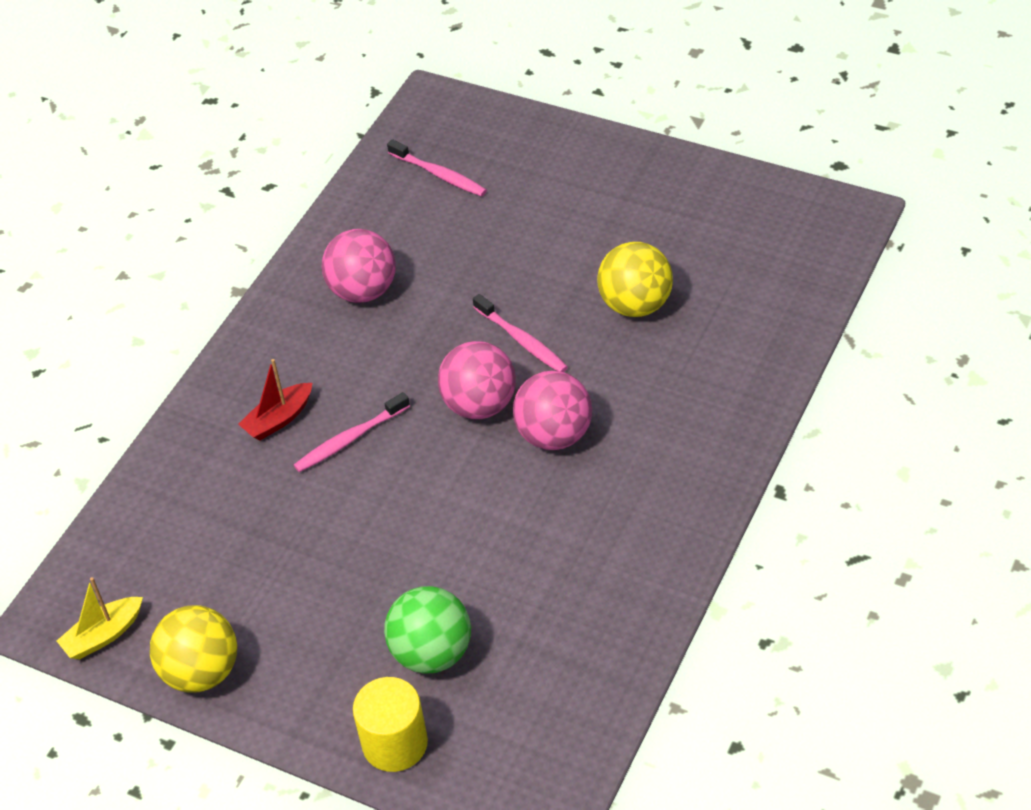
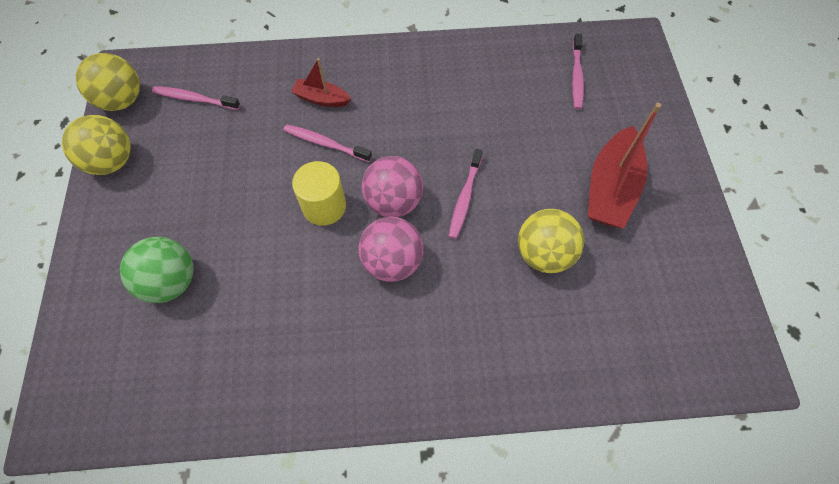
camera: 55 degrees right, 15 degrees up
yellow boat [57,577,143,659] -> yellow ball [76,53,140,111]
pink ball [322,229,396,303] -> none
yellow cylinder [353,677,428,772] -> yellow cylinder moved to [292,161,346,226]
none -> pink toothbrush [152,86,240,110]
none -> red boat [588,103,661,228]

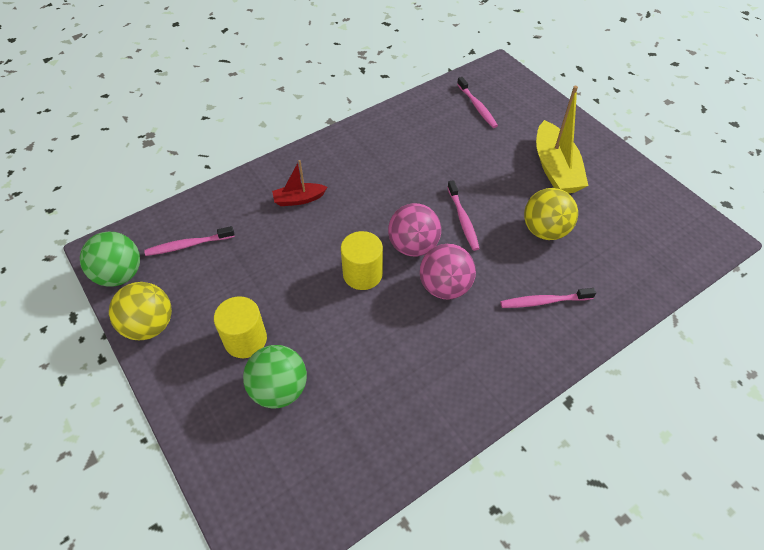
camera: 30 degrees left, 10 degrees down
yellow ball [76,53,140,111] -> green ball [80,232,140,286]
pink toothbrush [283,124,372,162] -> pink toothbrush moved to [500,288,596,308]
red boat [588,103,661,228] -> yellow boat [536,86,589,193]
none -> yellow cylinder [214,296,267,358]

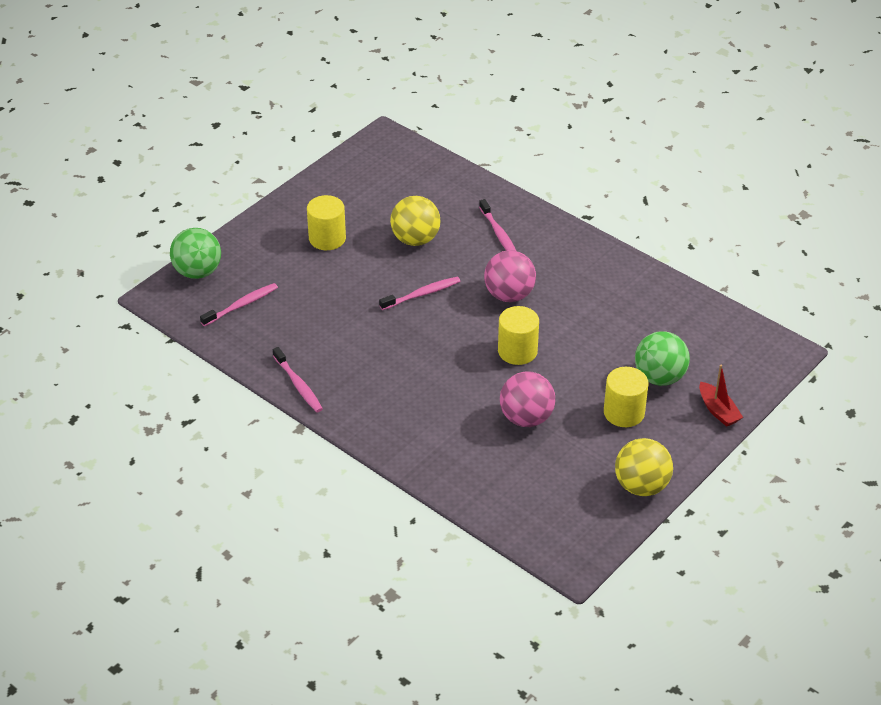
camera: 105 degrees left, 10 degrees down
green ball [80,232,140,286] -> green ball moved to [170,228,221,279]
pink toothbrush [144,226,235,256] -> pink toothbrush moved to [273,347,323,412]
red boat [272,160,327,206] -> red boat moved to [699,365,743,427]
pink ball [388,203,441,256] -> pink ball moved to [500,371,555,427]
yellow boat [536,86,589,193] -> yellow cylinder [307,195,346,250]

